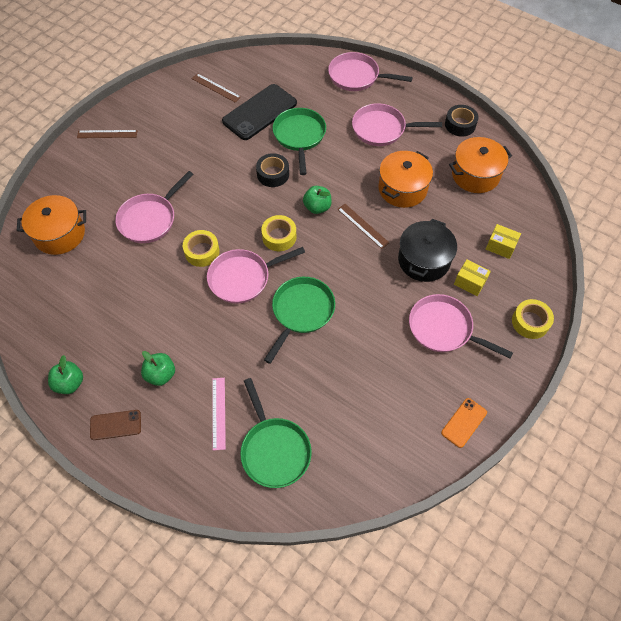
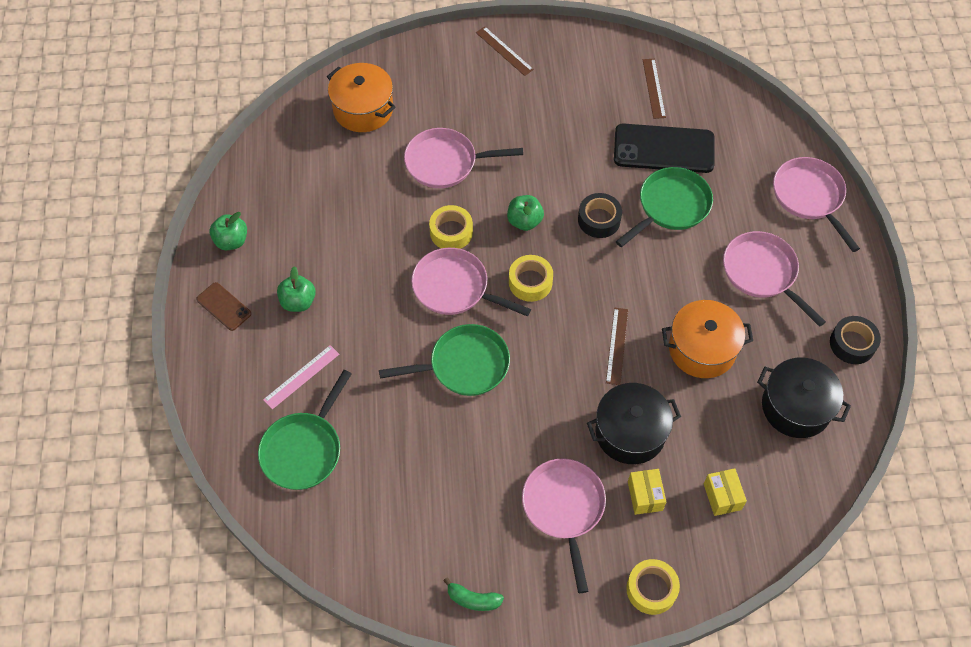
camera: 50 degrees right, 0 degrees up
green apple [303,186,332,214] -> green apple moved to [507,195,544,231]
orange phone [441,398,487,448] -> green banana [443,577,504,611]
orange pot [449,137,512,193] -> black pot [757,358,851,438]

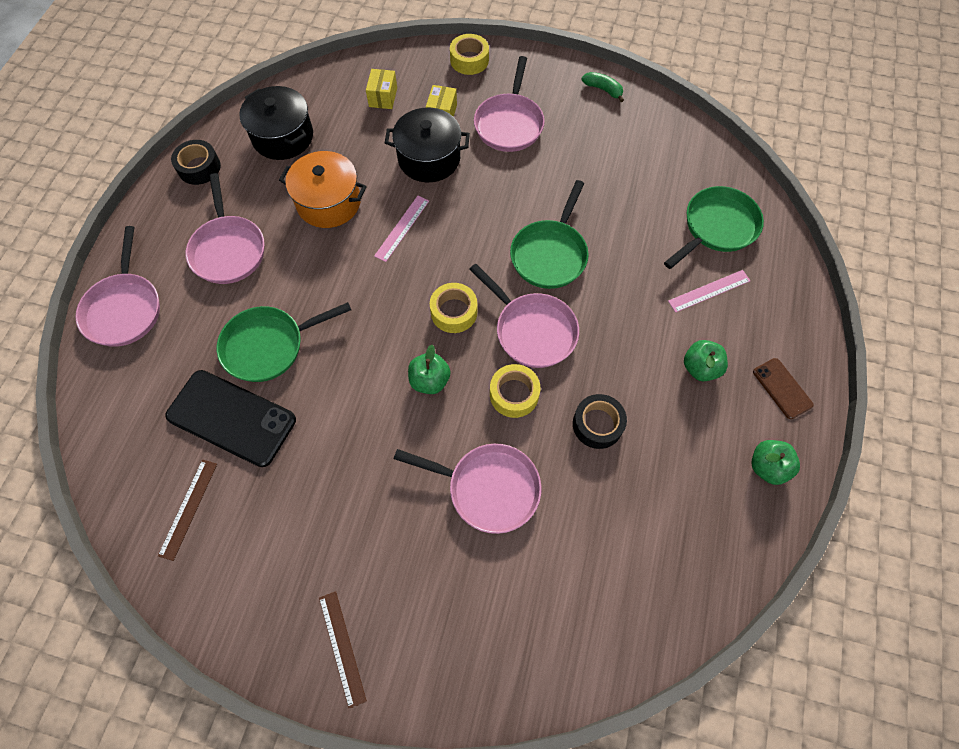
camera: 160 degrees left, 5 degrees up
orange pot [327,63,396,132] -> none
green pan [379,324,510,396] -> green pan turned 75 degrees counterclockwise [510,180,589,289]
black tape [578,193,622,238] -> black tape moved to [573,394,627,449]
brown ruler [606,308,628,385] -> pink ruler [374,196,429,262]

